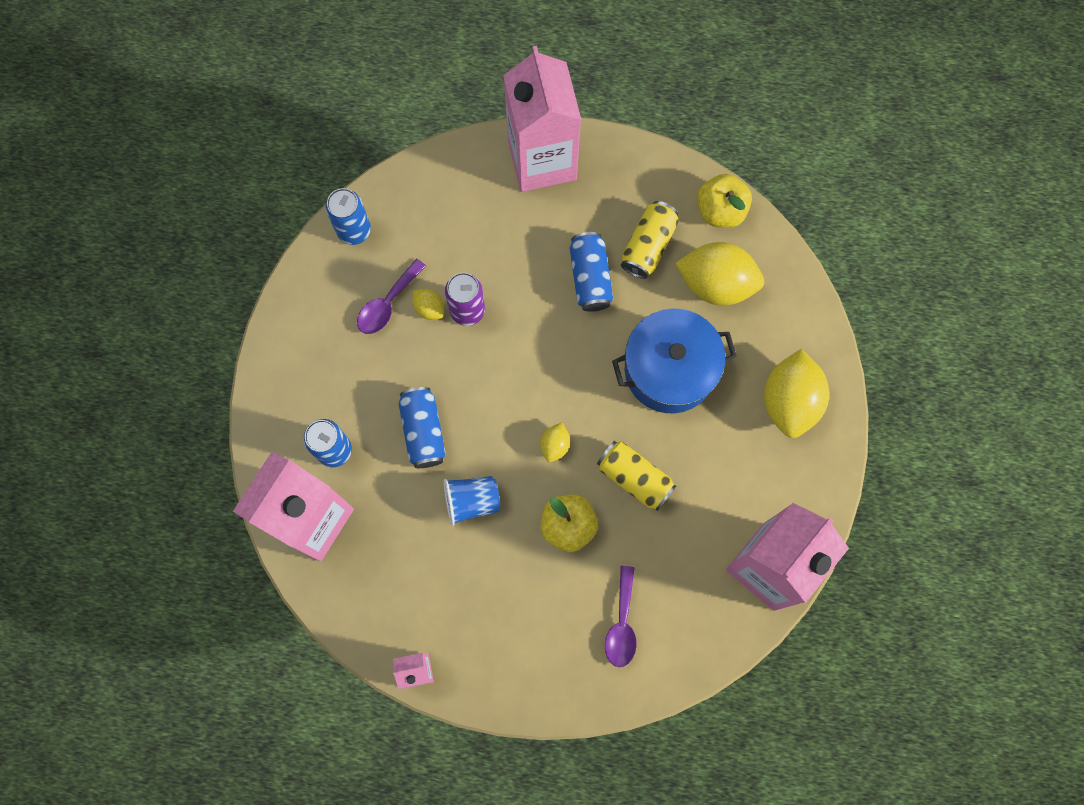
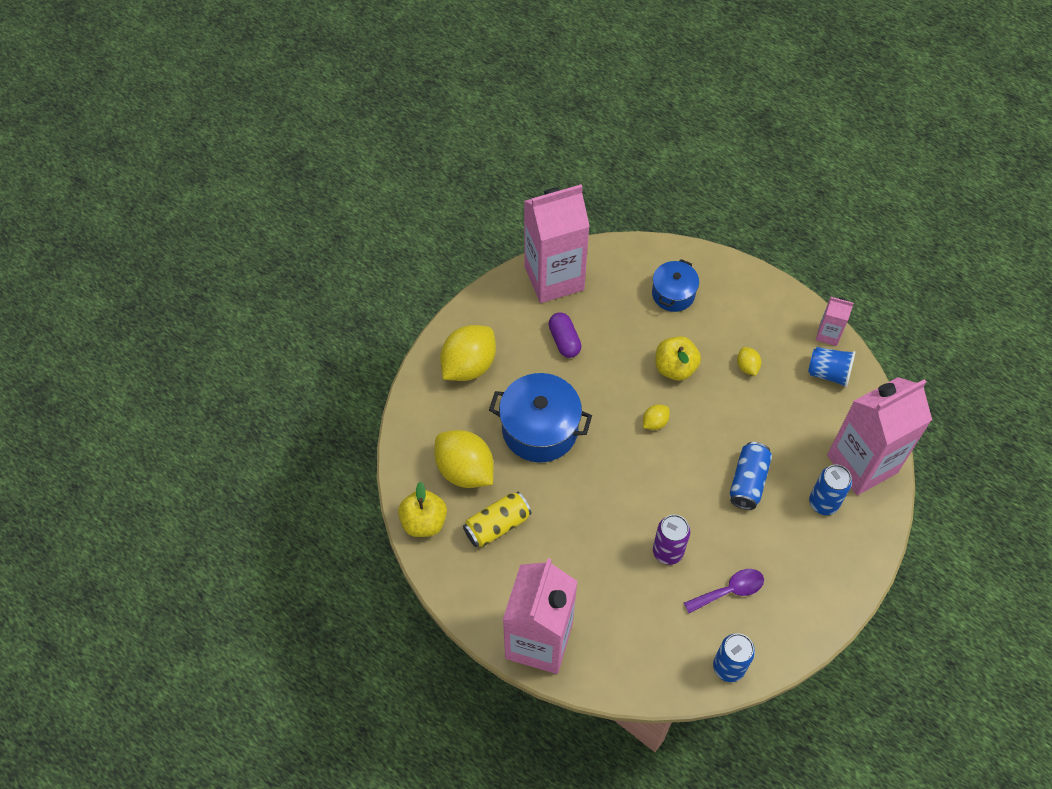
camera: 150 degrees left, 15 degrees down
yellow lemon [413,289,444,320] -> yellow lemon moved to [737,347,761,376]
blue cup [444,476,500,526] -> blue cup moved to [808,347,856,388]
blue can [570,232,613,312] -> none
yellow can [597,441,676,511] -> none
purple spoon [605,566,637,667] -> blue pot [652,259,699,312]
none -> purple capsule [548,312,581,358]

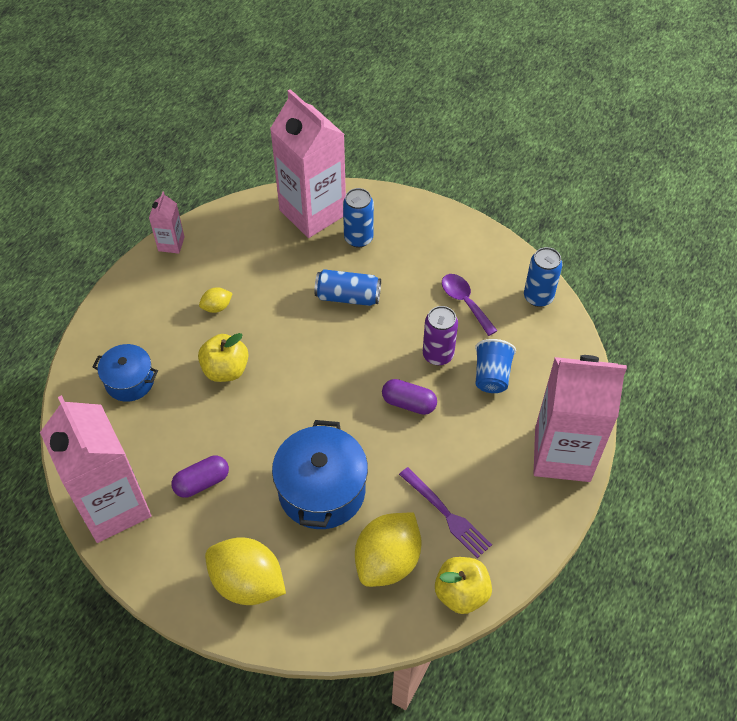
camera: 100 degrees left, 5 degrees down
yellow can [463,492,532,547] -> purple fork [399,467,492,558]
yellow lemon [643,404,670,430] -> none
blue cup [808,347,856,388] -> blue cup moved to [475,339,516,393]
none -> purple capsule [382,379,437,415]

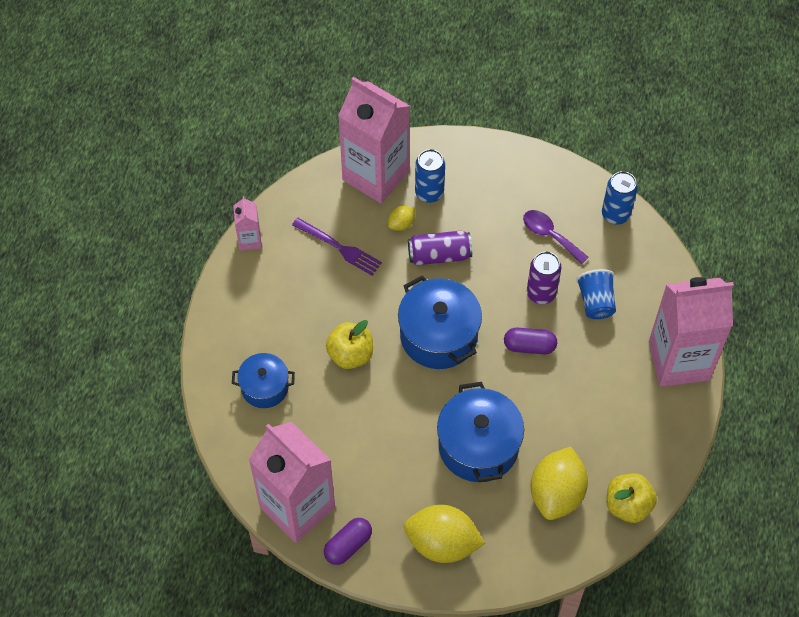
camera: 15 degrees left, 5 degrees up
purple capsule [171,456,229,498] -> purple capsule moved to [324,518,372,565]
yellow lemon [199,287,233,313] -> yellow lemon moved to [388,206,415,231]
blue can [314,269,381,306] -> purple can [408,231,472,265]
purple fork [399,467,492,558] -> purple fork moved to [292,218,382,276]
none -> blue pot [398,276,482,369]

